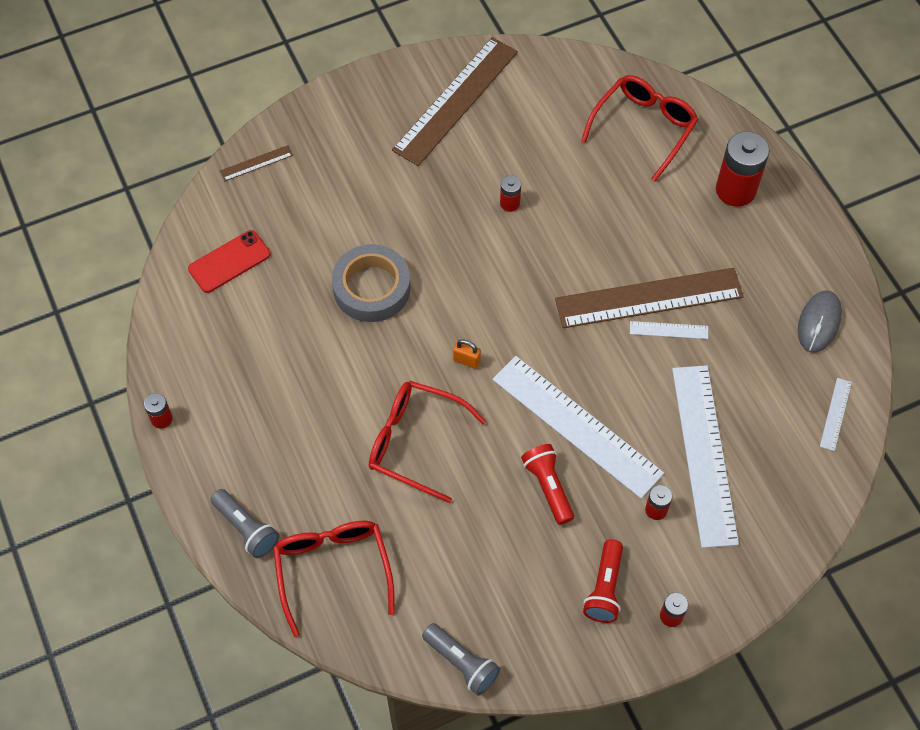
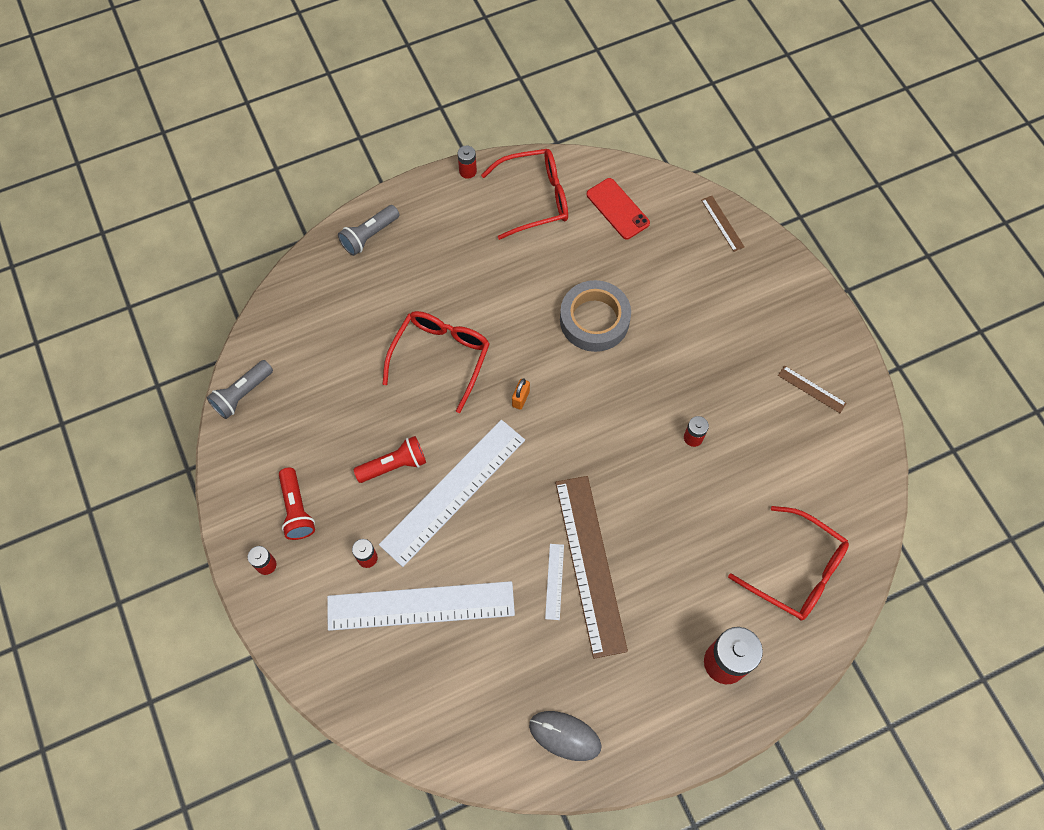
camera: 90 degrees right, 5 degrees up
red glasses [273,521,395,637] -> red glasses moved to [481,149,568,240]
brown ruler [392,37,518,166] -> brown ruler [778,366,847,413], size x0.42
red flashlight [583,539,623,623] -> red flashlight turned 120 degrees counterclockwise [279,468,315,540]
white ruler [820,378,852,451] -> none

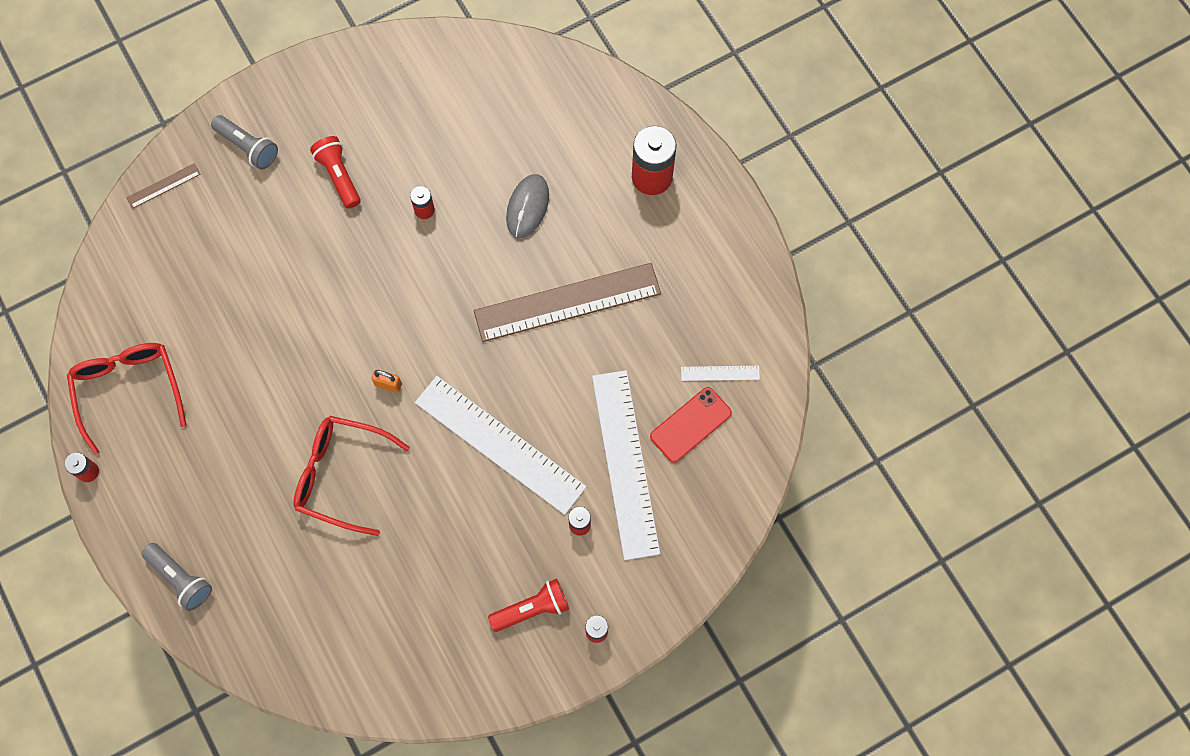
camera: 95 degrees left, 5 degrees up
grey flashlight [207,360,273,419] -> grey flashlight moved to [211,115,278,170]
red flashlight [353,436,426,483] -> red flashlight moved to [310,136,361,209]
grey mouse [529,711,602,761] -> grey mouse moved to [506,174,549,238]
white ruler [545,544,564,620] -> white ruler moved to [681,366,760,381]
grey tape [560,280,631,352] -> none
red phone [587,178,650,239] -> red phone moved to [650,387,732,463]
red glasses [728,506,849,621] -> none
brown ruler [778,366,847,413] -> none

